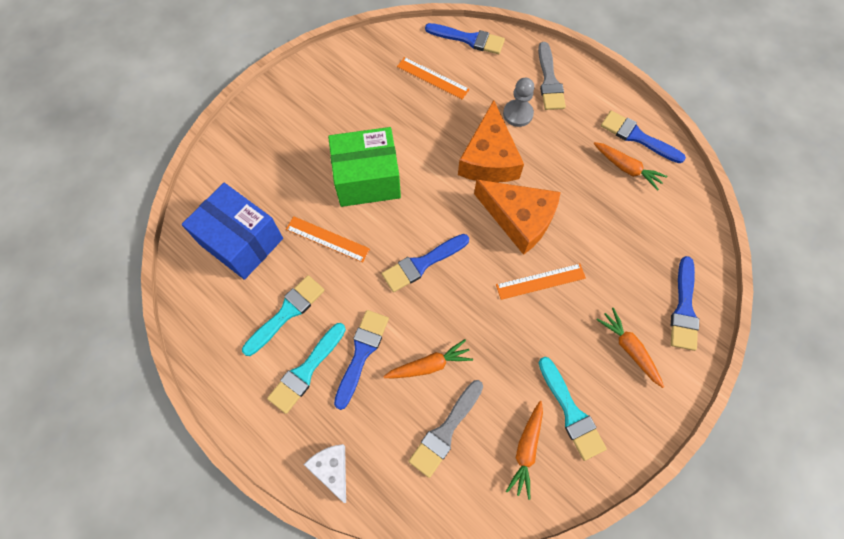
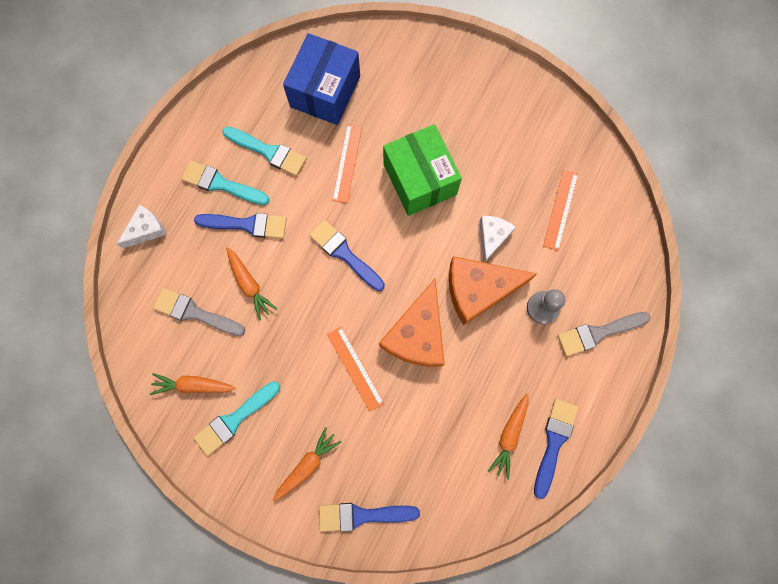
camera: 75 degrees right, 10 degrees up
blue brush [425,23,505,54] -> none
none -> white cheese [480,216,516,263]

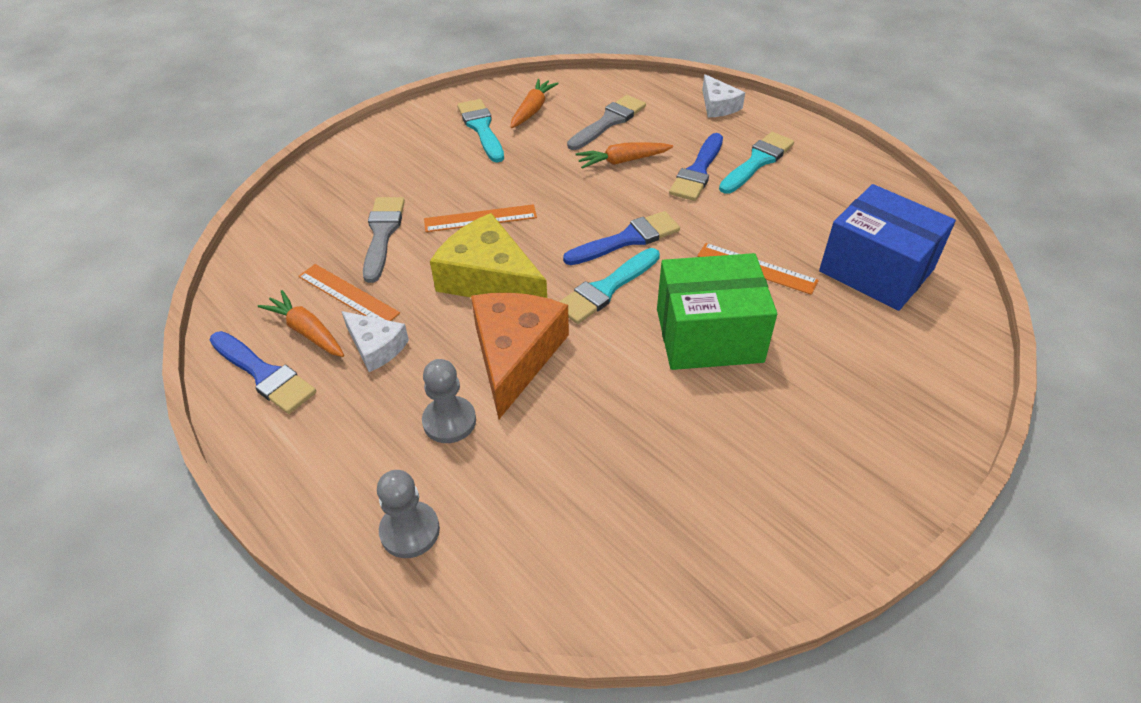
camera: 110 degrees right, 30 degrees down
turquoise brush [223,126,307,176] -> turquoise brush moved to [559,248,660,324]
orange carrot [273,427,342,502] -> none
blue brush [319,503,420,532] -> none
orange cheese [379,279,445,367] -> yellow cheese [430,213,547,298]
white cheese [480,216,516,263] -> white cheese moved to [341,311,409,372]
orange ruler [543,170,578,251] -> orange ruler moved to [298,264,400,321]
grey brush [558,312,651,356] -> grey brush moved to [363,197,405,283]
none -> grey pawn [377,470,440,558]

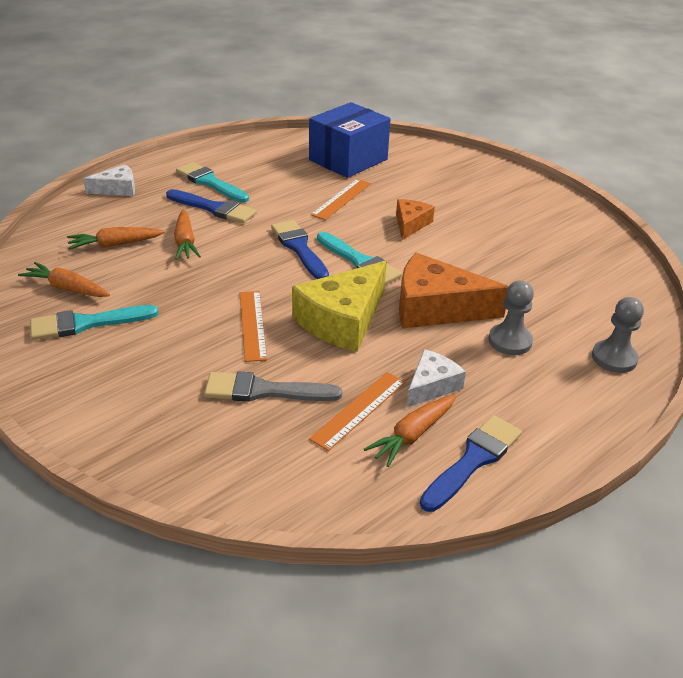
camera: 90 degrees left, 10 degrees down
grey brush [567,95,646,150] -> orange carrot [67,227,165,250]
green box [657,253,777,370] -> orange cheese [396,199,435,240]

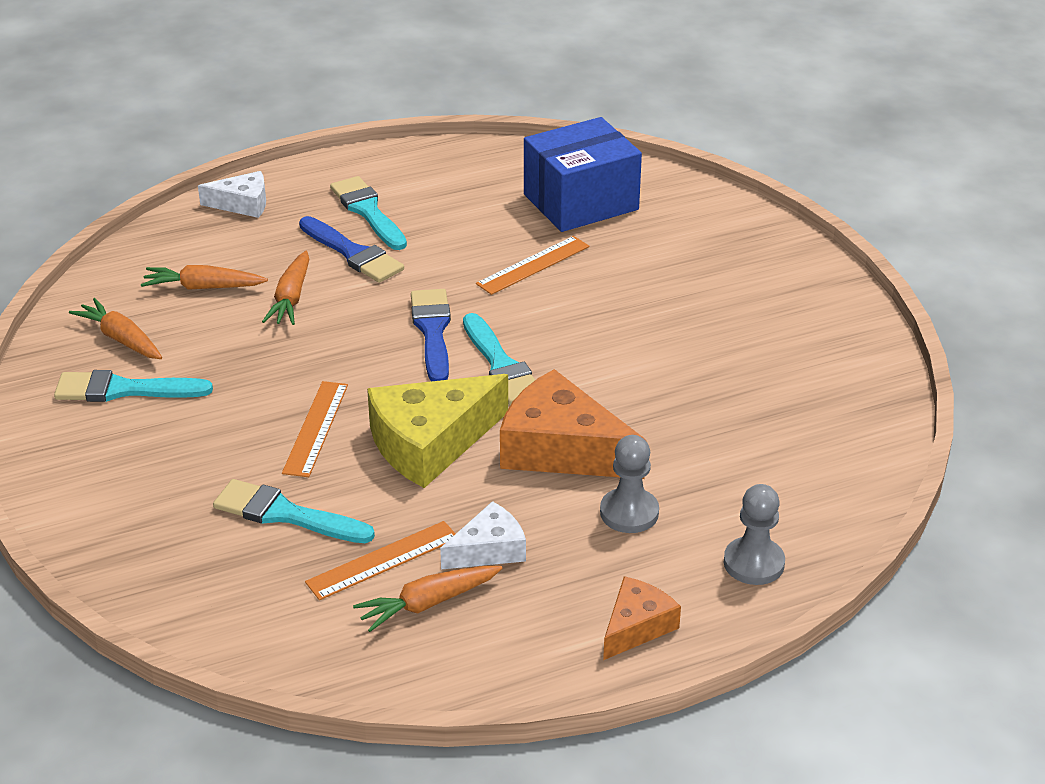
camera: 20 degrees right, 0 degrees up
grey brush [204,371,342,402] -> turquoise brush [213,479,375,543]
orange cheese [396,199,435,240] -> orange cheese moved to [603,576,681,660]
blue brush [420,415,522,512] -> none

